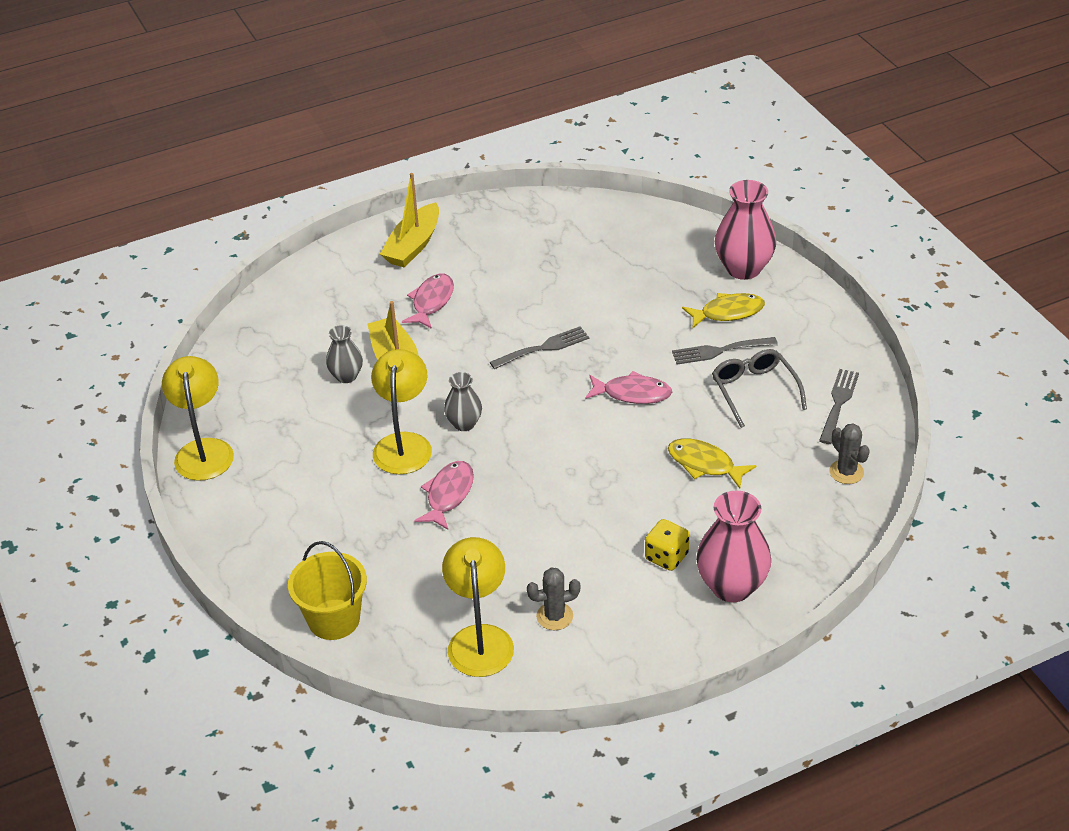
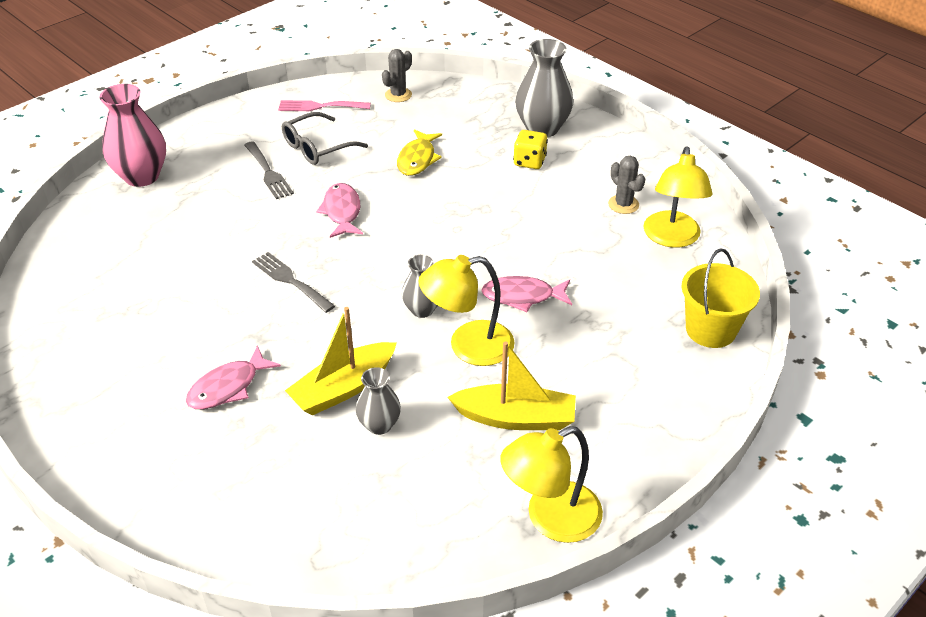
camera: 110 degrees left, 0 degrees up
yellow boat [380,173,439,267] -> yellow boat moved to [448,341,576,430]
pink fish [402,274,454,329] -> pink fish turned 45 degrees counterclockwise [186,345,281,409]
yellow lamp [442,537,514,677] -> yellow lamp turned 60 degrees counterclockwise [643,146,712,248]
yellow fish [682,293,765,328] -> none
pink vase [696,491,771,602] -> grey vase [515,39,573,137]
grey fork [819,369,859,444] -> pink fork [278,100,371,111]

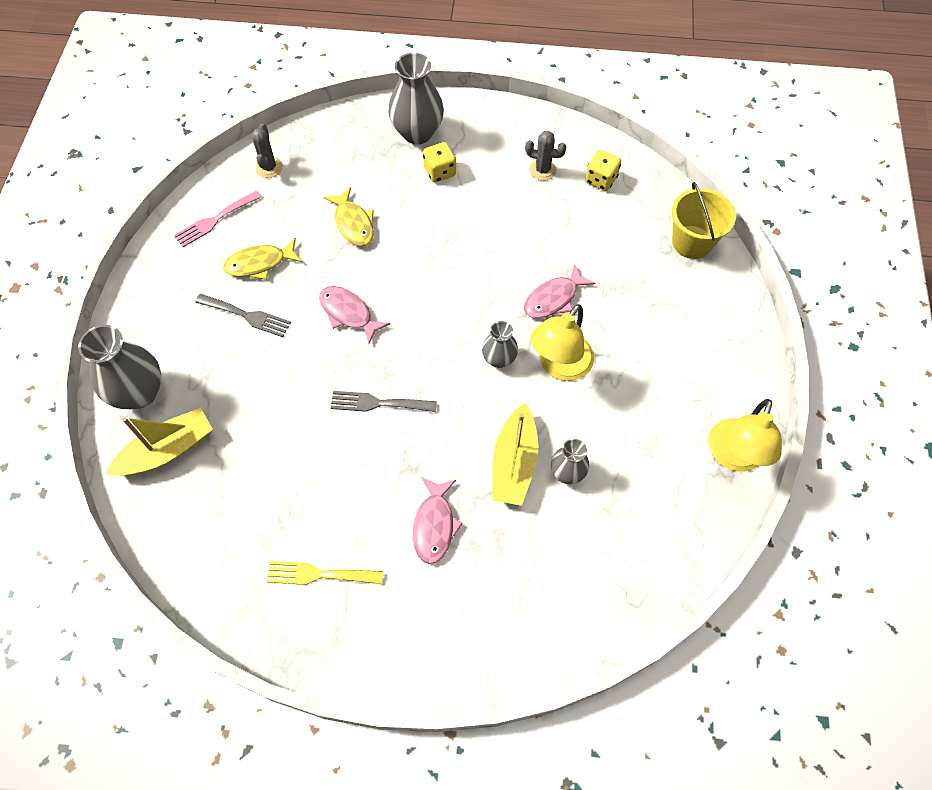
camera: 40 degrees left, 20 degrees up
pink vase [99,84,166,187] -> grey vase [78,325,161,409]
grey glasses [282,112,368,165] -> yellow fish [223,238,302,280]
yellow boat [448,341,576,430] -> yellow boat moved to [106,408,213,476]
yellow lamp [643,146,712,248] -> yellow dice [585,150,621,191]
none -> yellow fork [267,561,384,585]

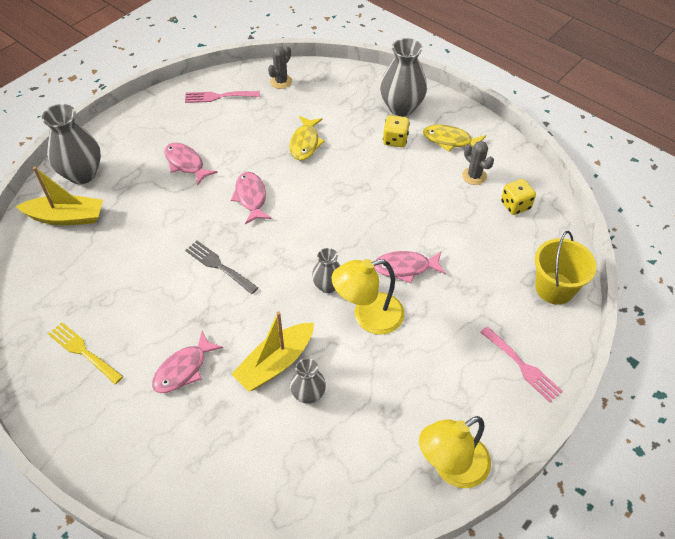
camera: 35 degrees right, 10 degrees down
grey fork [195,294,291,337] -> pink fish [164,143,218,186]
yellow fish [223,238,302,280] -> yellow fish moved to [423,125,486,151]
none -> pink fork [480,326,563,402]

